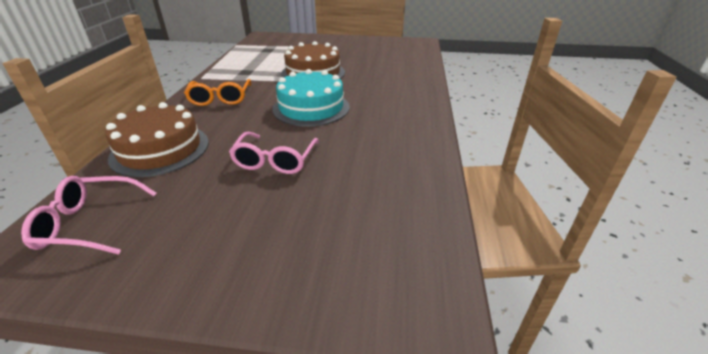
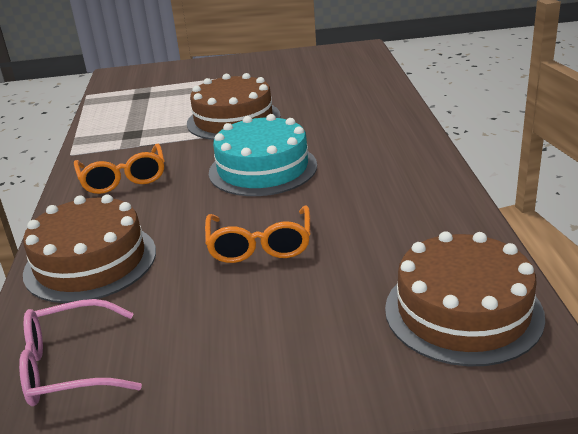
camera: 10 degrees left, 5 degrees down
pink glasses [229,132,319,174] -> orange glasses [205,205,310,263]
none -> brown cake [385,231,545,366]

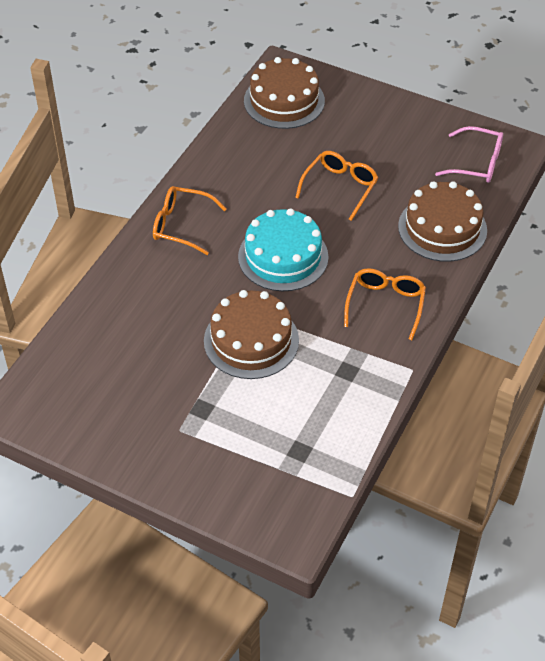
camera: 150 degrees left, 20 degrees up
none -> orange glasses [153,186,226,255]

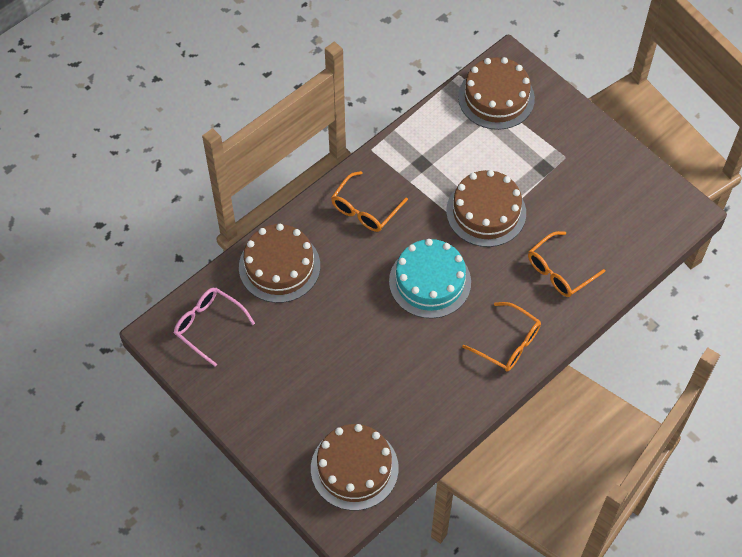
camera: 160 degrees left, 10 degrees up
orange glasses [295,151,378,221] -> orange glasses moved to [528,231,605,297]
none -> brown cake [458,57,535,130]

